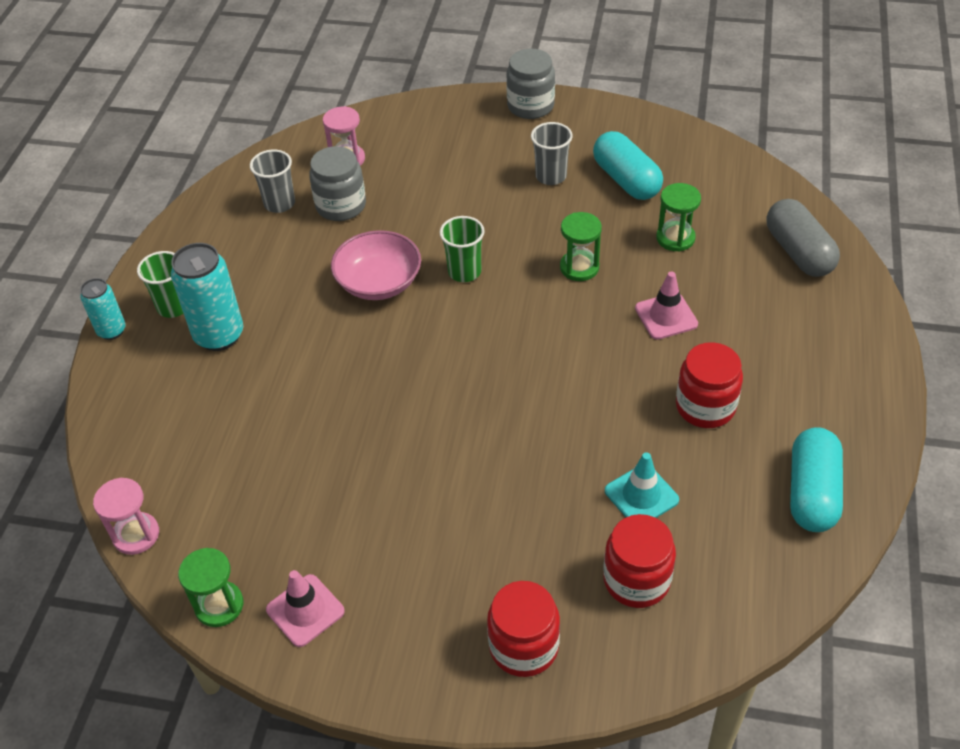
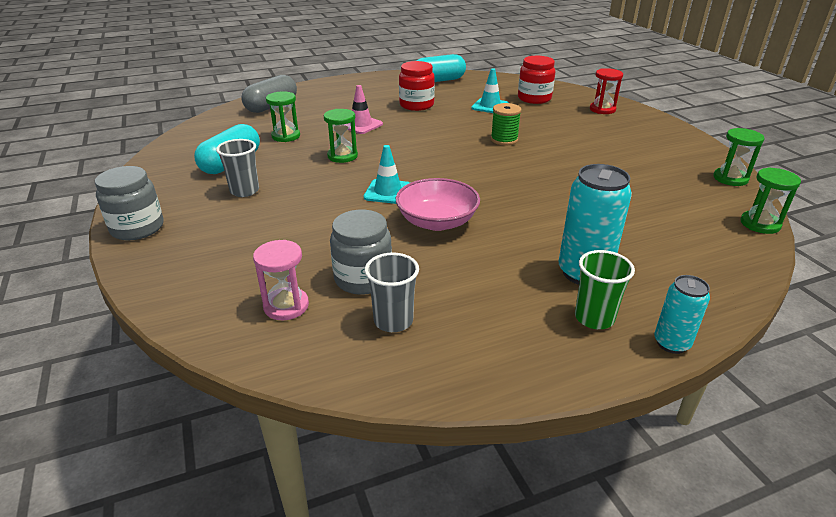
camera: 125 degrees left, 15 degrees down
pink hourglass [93,478,159,555] -> green hourglass [740,167,801,234]
pink traffic cone [266,570,345,647] -> none
green cup [440,216,485,282] -> turquoise traffic cone [364,145,410,204]
red jar [487,581,560,677] -> red hourglass [590,68,623,114]
none -> green spool [491,103,521,145]

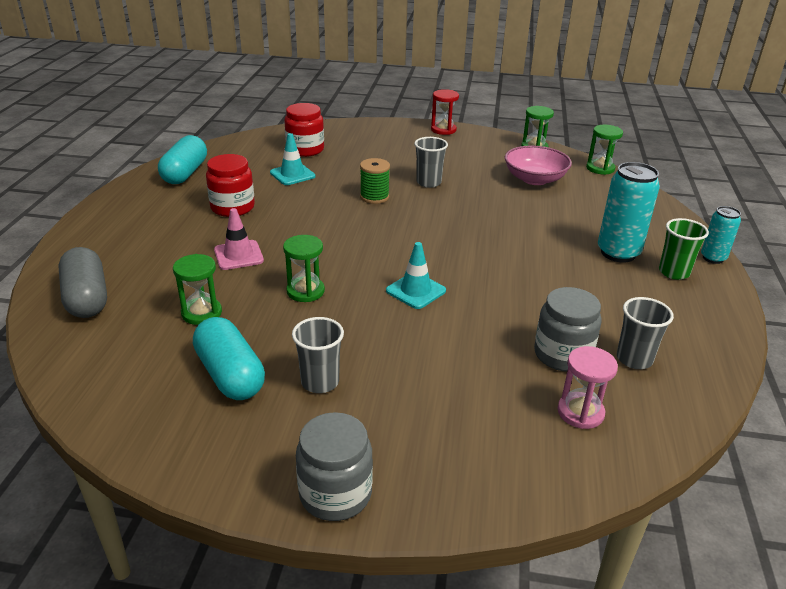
camera: 60 degrees left, 0 degrees up
pink bowl [396,178,480,231] -> pink bowl moved to [505,146,572,185]
red hourglass [590,68,623,114] -> red hourglass moved to [431,89,459,135]
none -> grey cup [414,137,448,188]

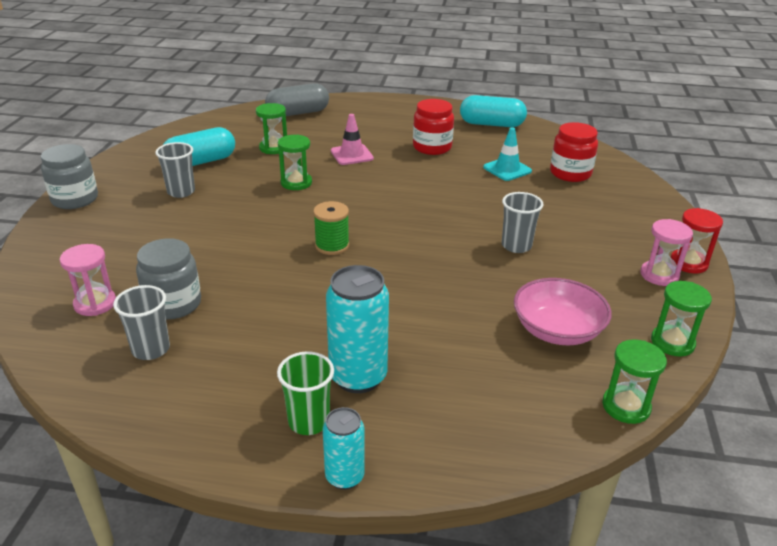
camera: 90 degrees right, 0 degrees up
green spool [360,158,390,204] -> green spool moved to [313,201,349,255]
turquoise traffic cone [386,242,446,309] -> none
none -> pink hourglass [640,219,693,286]

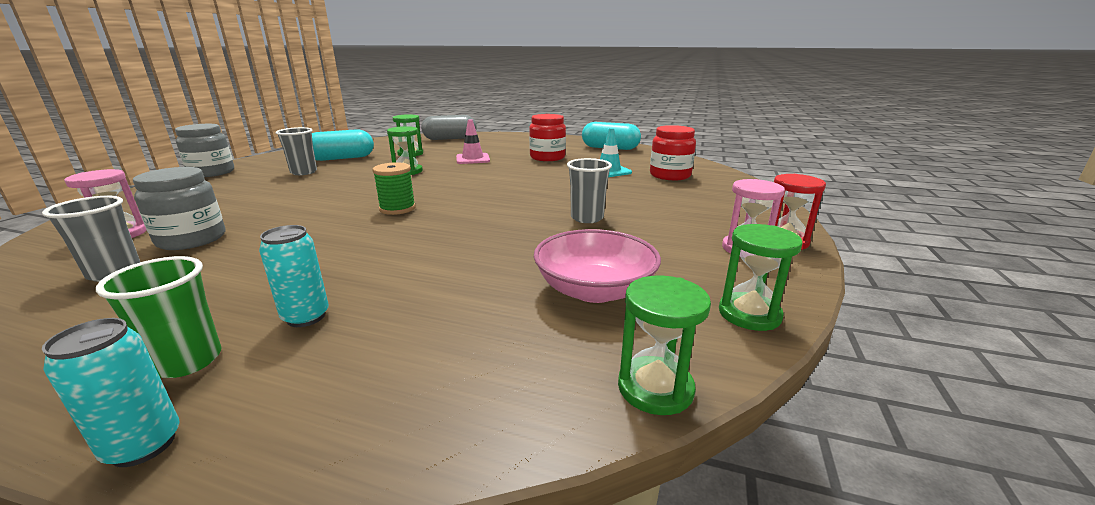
camera: 10 degrees right, 10 degrees down
turquoise can [326,265,389,393] -> turquoise can [259,225,329,327], size x0.59

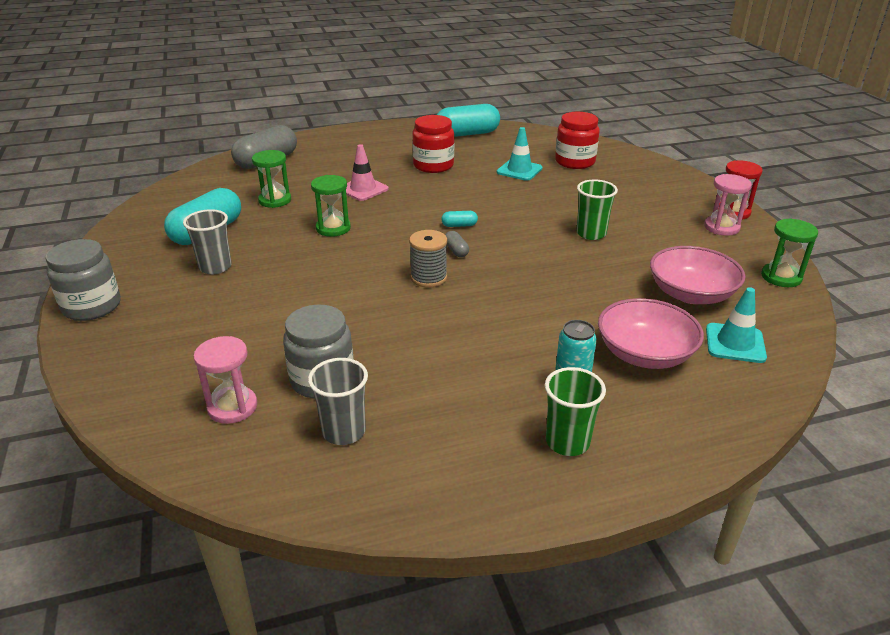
camera: 35 degrees left, 10 degrees up
turquoise can [42,318,180,467] -> none
green spool [372,162,416,215] -> grey spool [409,230,447,288]
grey cup [567,158,612,223] -> green cup [577,179,618,240]
green hourglass [618,275,711,415] -> none
none -> turquoise capsule [441,211,478,227]
none -> grey capsule [445,231,469,257]
none -> pink bowl [598,298,704,369]
none -> turquoise traffic cone [706,287,767,363]

